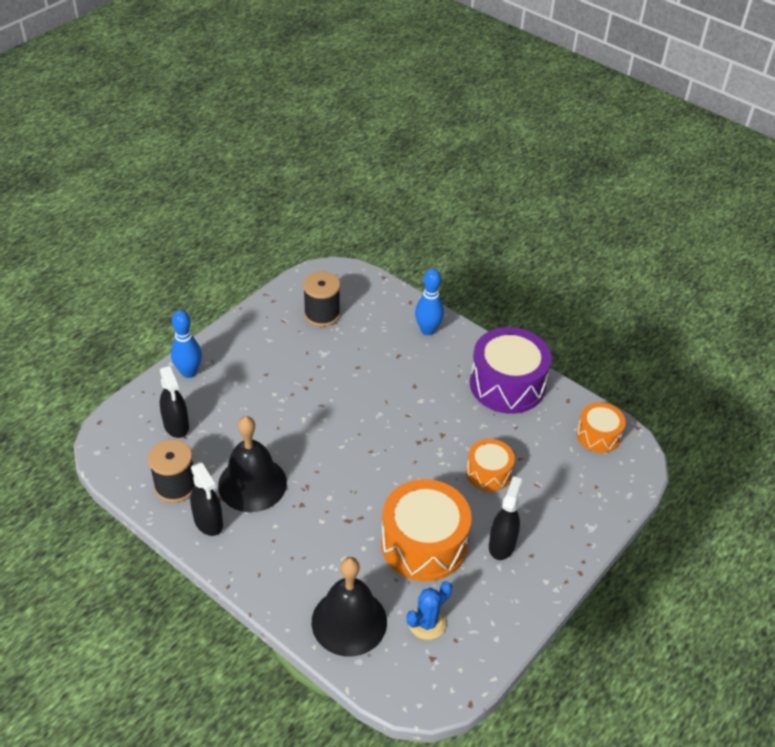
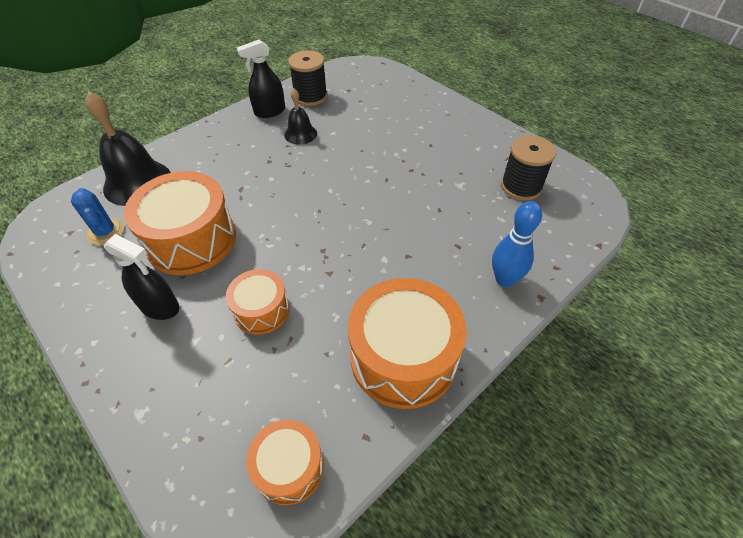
camera: 100 degrees right, 5 degrees up
black spray bottle [160,366,189,438] -> none
blue bowling pin [171,310,202,378] -> none
black bell [218,416,287,512] -> black bell [284,89,317,145], size x0.55
purple drum [470,327,552,414] -> orange drum [348,278,467,409]

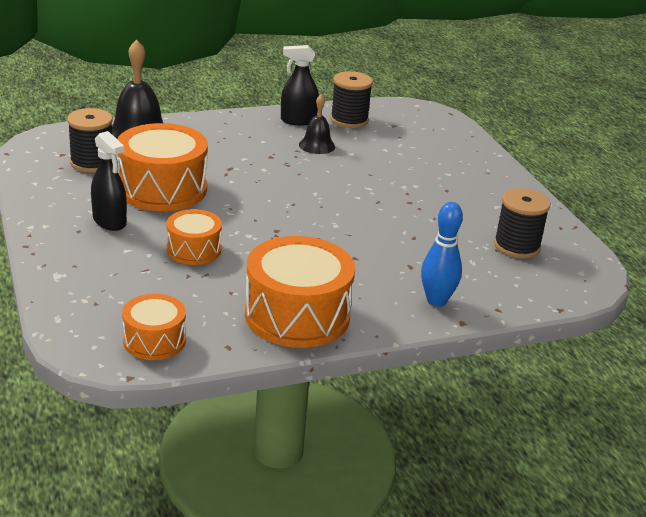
camera: 20 degrees right, 20 degrees down
blue cactus [71,188,124,246] -> black spool [67,108,113,173]

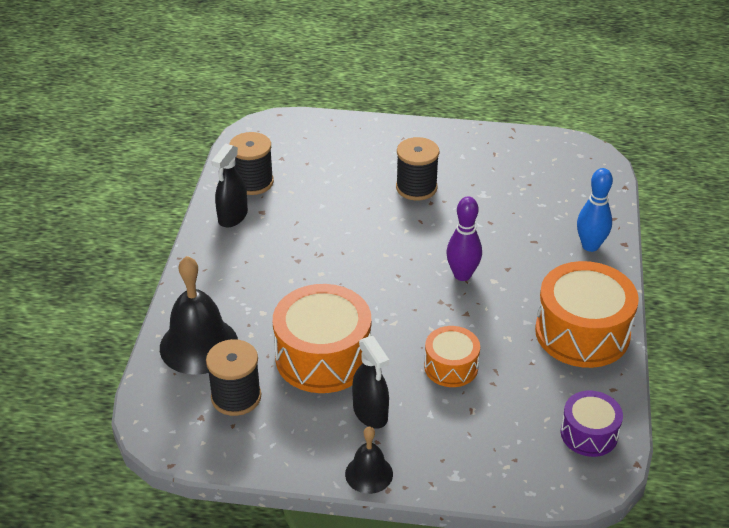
camera: 60 degrees left, 10 degrees up
black spray bottle [91,131,127,231] -> black spray bottle turned 75 degrees clockwise [352,336,389,429]
orange drum [122,294,186,360] -> purple drum [561,391,623,457]
black bell [299,94,335,154] -> black bell moved to [345,427,393,494]
black spool [494,188,551,259] -> black spool moved to [396,137,439,201]
none -> purple bowling pin [446,196,482,281]

